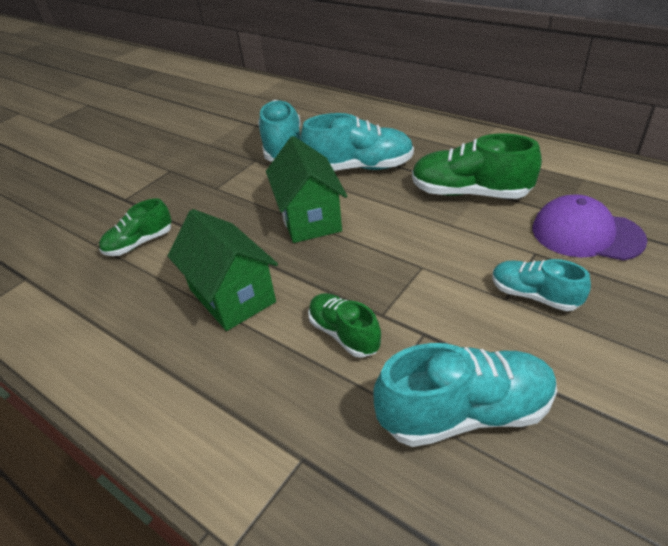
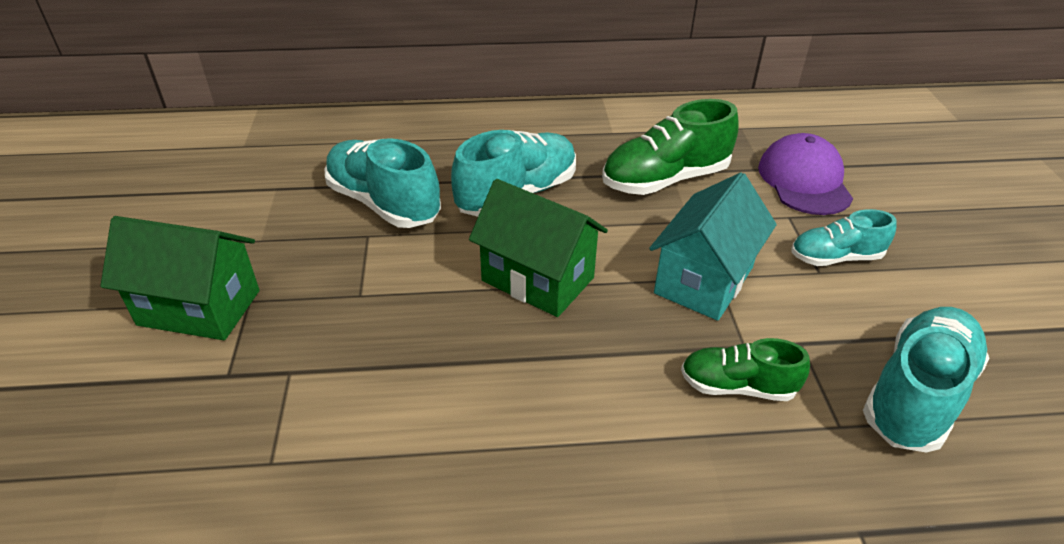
camera: 45 degrees left, 0 degrees up
green shoe [99,198,172,256] -> none
green house [168,209,278,331] -> green house moved to [100,216,260,340]
purple cap [533,194,647,261] -> purple cap turned 105 degrees clockwise [758,133,853,215]
none -> turquoise house [649,172,777,321]

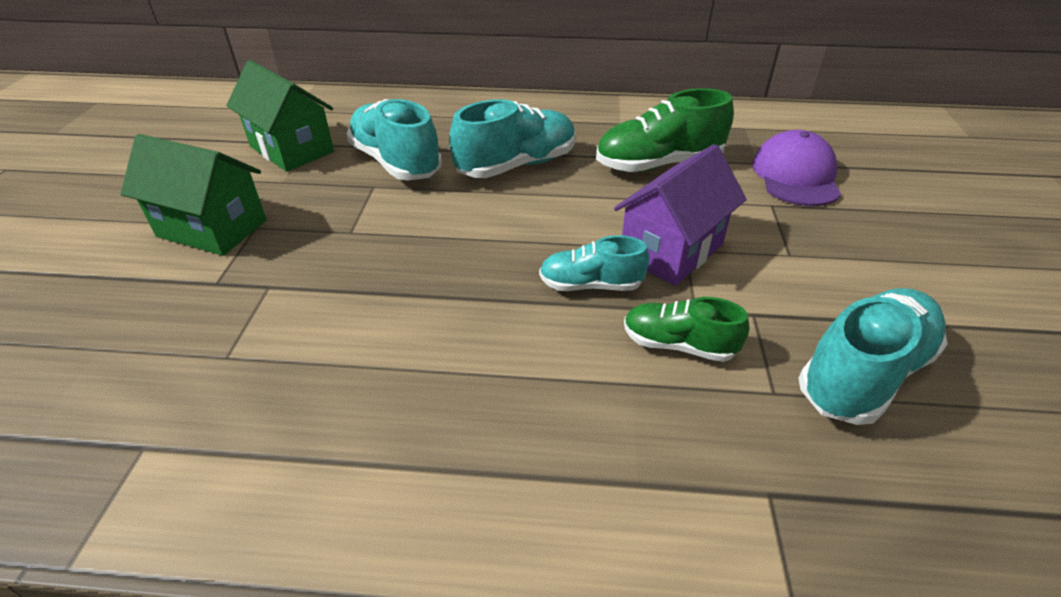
camera: 10 degrees right, 0 degrees up
green house [469,179,608,317] -> green house moved to [226,60,334,172]
turquoise house [649,172,777,321] -> purple house [614,144,747,286]
turquoise shoe [791,209,896,266] -> turquoise shoe moved to [539,235,649,291]

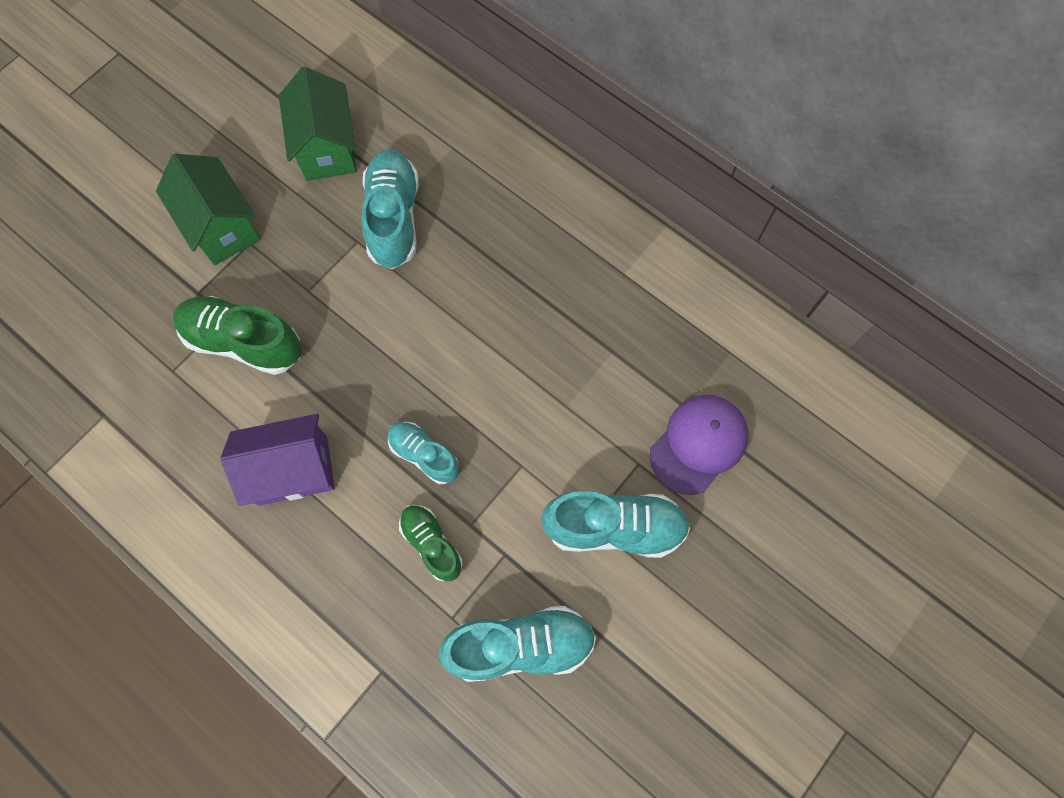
camera: 35 degrees right, 30 degrees up
turquoise shoe [449,99,576,178] -> turquoise shoe moved to [541,491,690,558]
green shoe [596,88,734,172] -> green shoe moved to [173,296,302,375]
purple house [614,144,747,286] -> purple house moved to [220,414,335,506]

